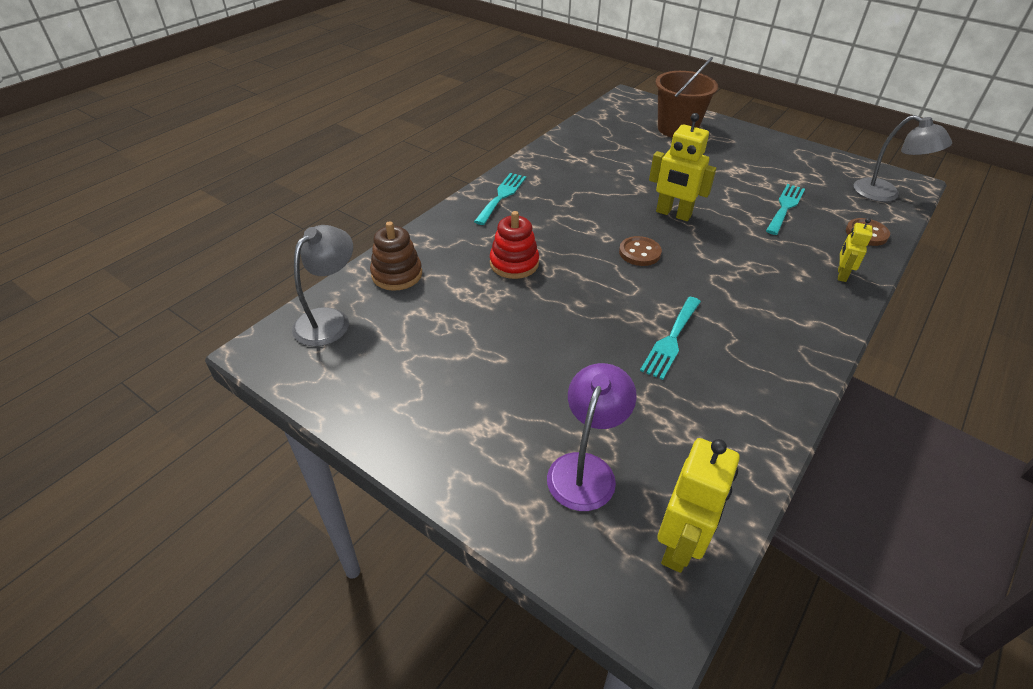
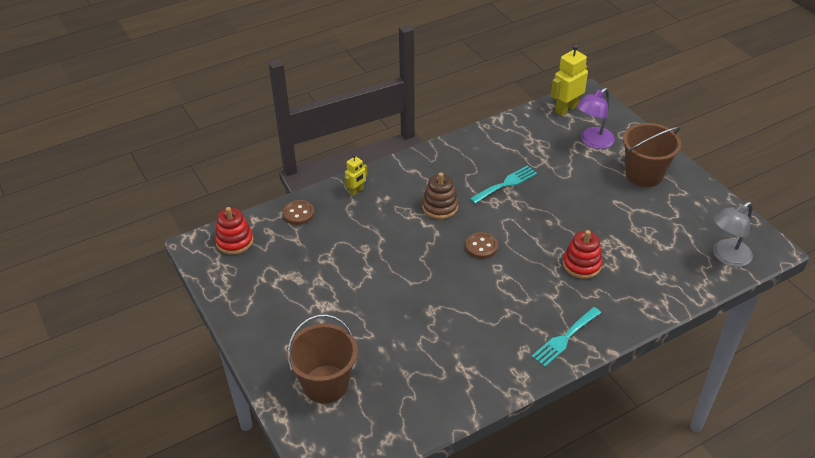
camera: 155 degrees left, 0 degrees up
brown stacking toy [370,221,422,291] -> brown stacking toy moved to [422,172,459,219]
yellow robot [649,113,716,221] -> none
turquoise fork [766,184,805,235] -> none
grey lamp [854,115,952,202] -> red stacking toy [215,207,254,255]
none -> brown bucket [623,123,681,187]

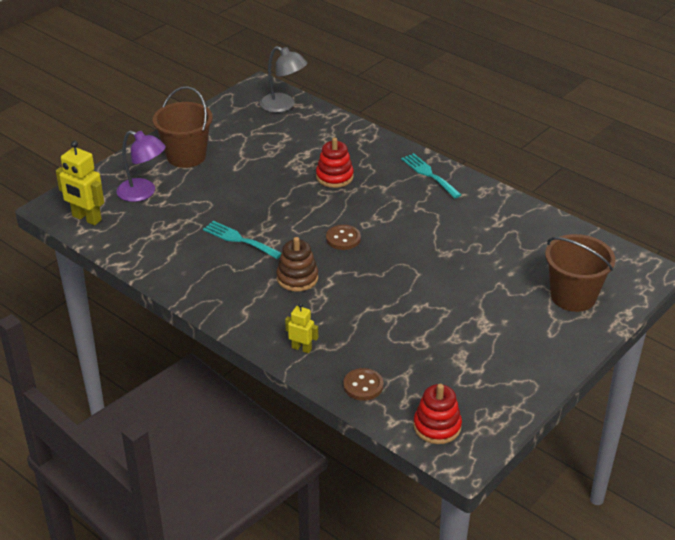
camera: 110 degrees left, 5 degrees down
turquoise fork [531,307,601,367] -> turquoise fork turned 150 degrees counterclockwise [401,153,461,198]

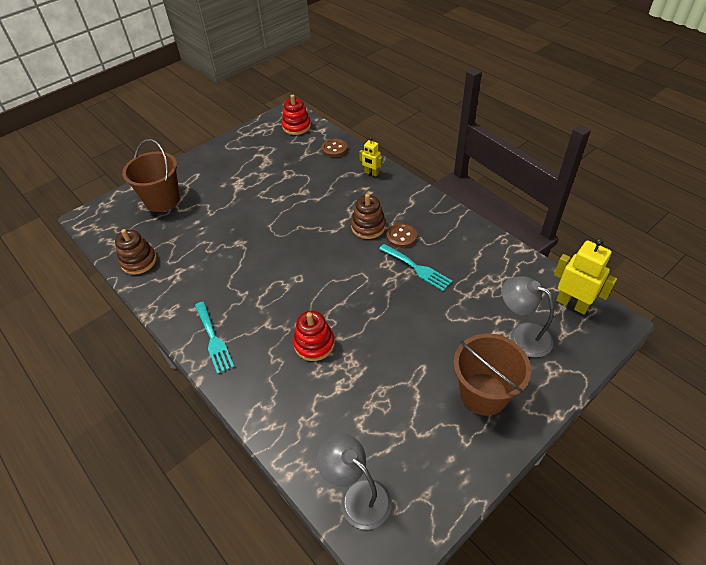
camera: 170 degrees left, 10 degrees up
purple lamp [116,130,166,202] -> grey lamp [502,276,554,358]
brown button [326,225,361,250] -> brown button moved to [387,223,417,248]
none -> brown stacking toy [115,229,157,275]

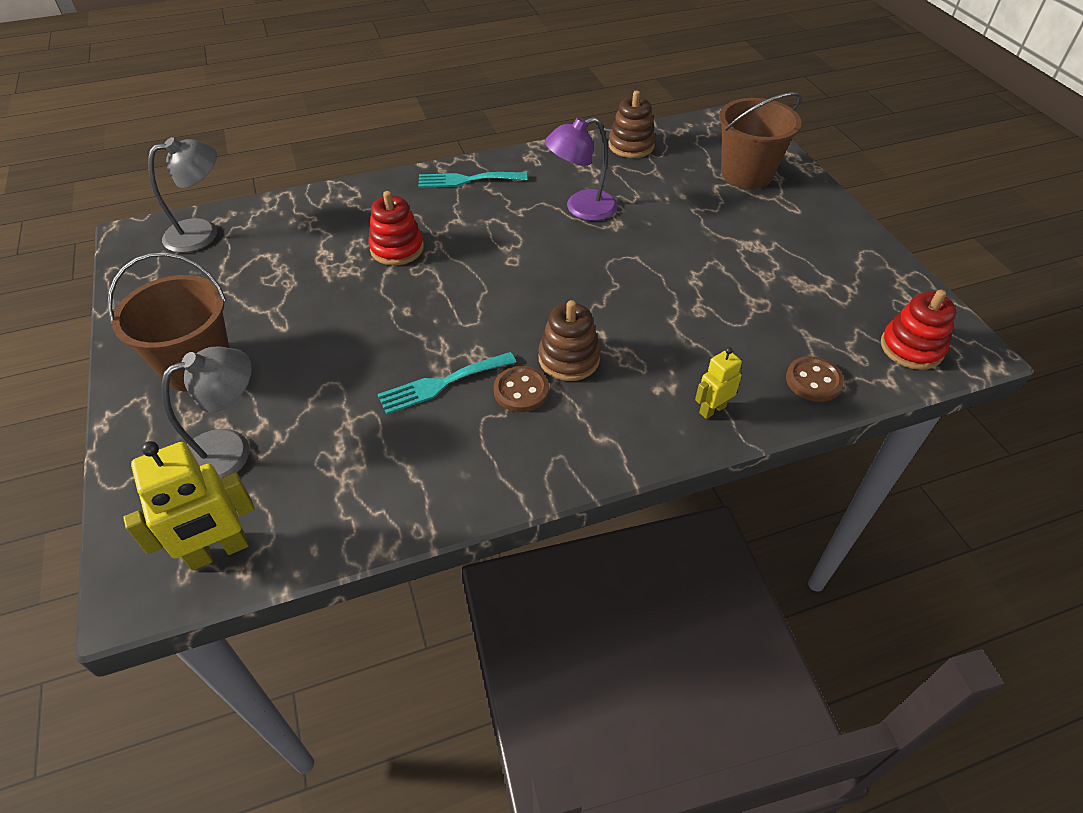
camera: 110 degrees right, 0 degrees up
none -> purple lamp [545,117,618,221]

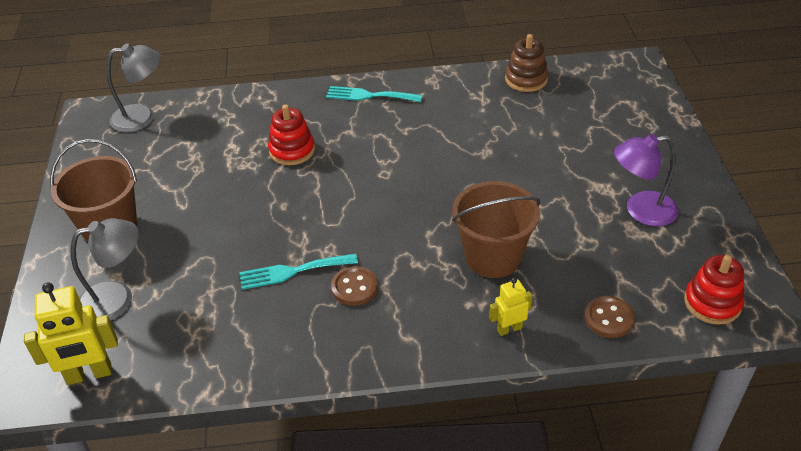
camera: 15 degrees right, 5 degrees down
brown stacking toy [538,300,601,381] -> none
purple lamp [545,117,618,221] -> purple lamp moved to [614,134,678,226]
brown bucket [719,92,802,189] -> brown bucket moved to [452,181,541,278]

